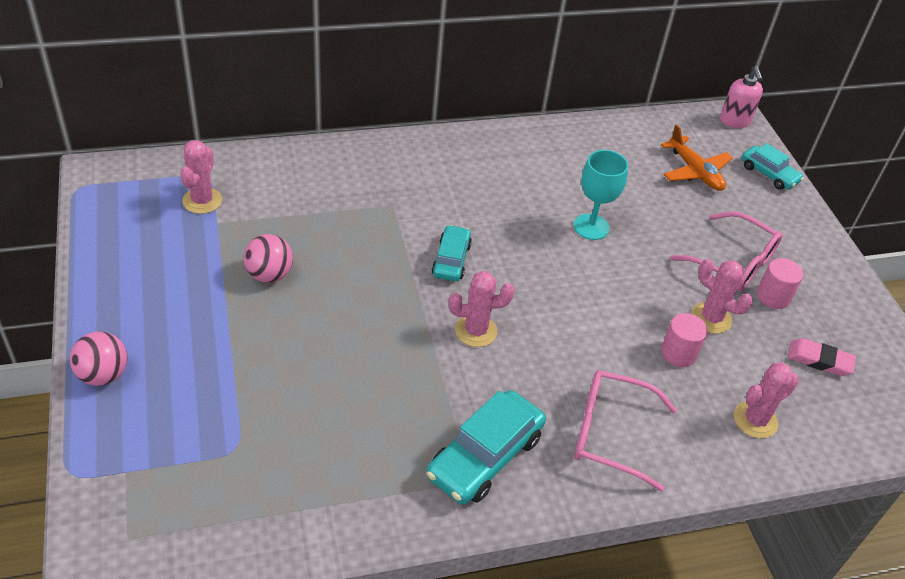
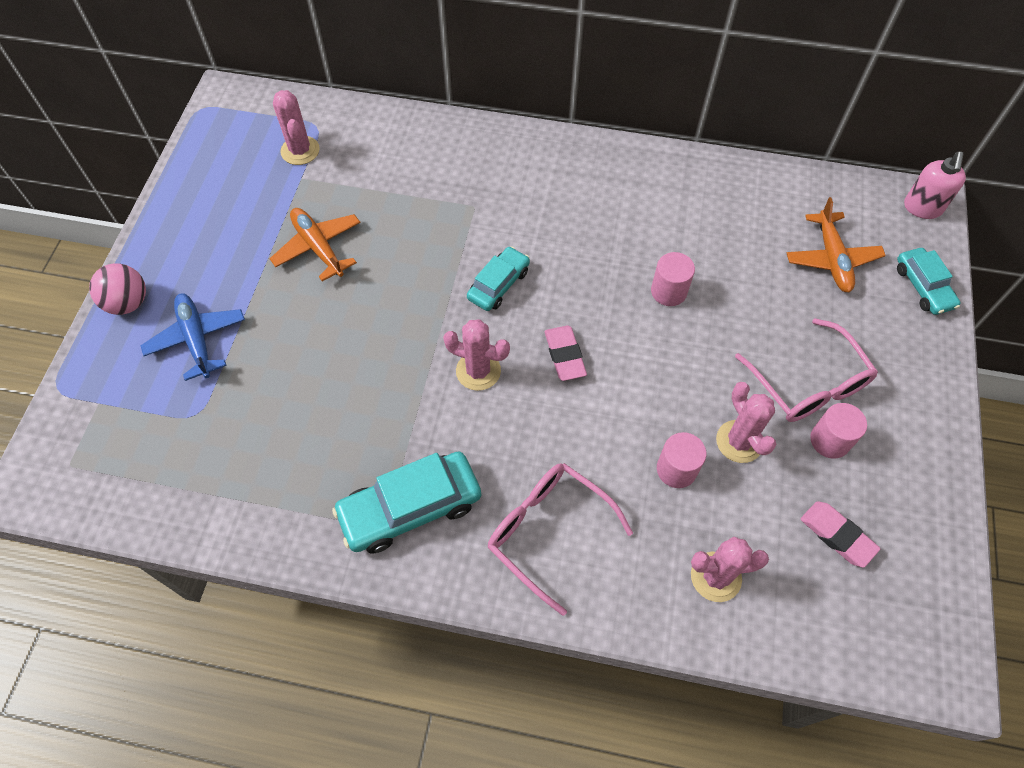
camera: 30 degrees right, 15 degrees up
pink cactus [180,140,222,214] -> pink cactus turned 60 degrees counterclockwise [273,90,320,165]
pink ball [243,234,293,283] -> orange plane [269,208,361,281]
turquoise goblet [574,150,628,240] -> pink cylinder [651,252,695,306]
none -> blue plane [140,293,245,381]
none -> pink eraser [545,325,587,381]

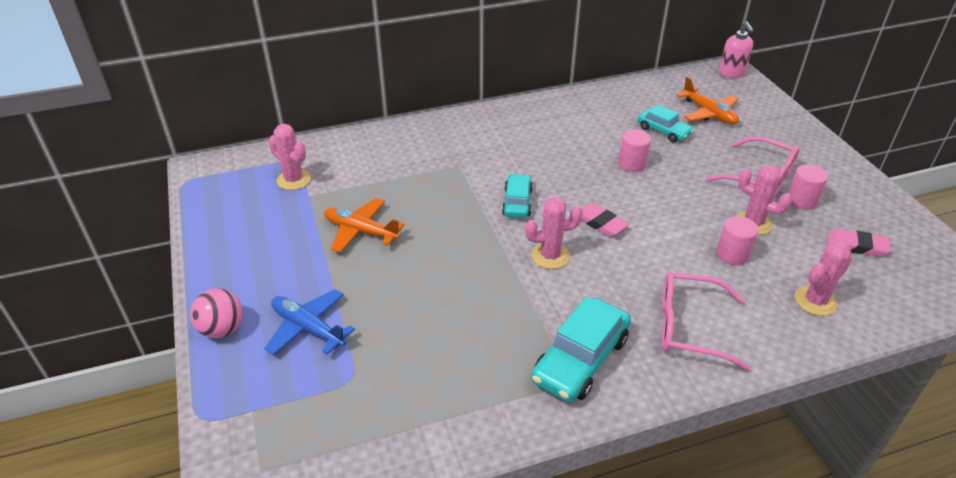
camera: 30 degrees left, 20 degrees down
turquoise car [897,248,961,315] -> turquoise car moved to [637,105,694,143]

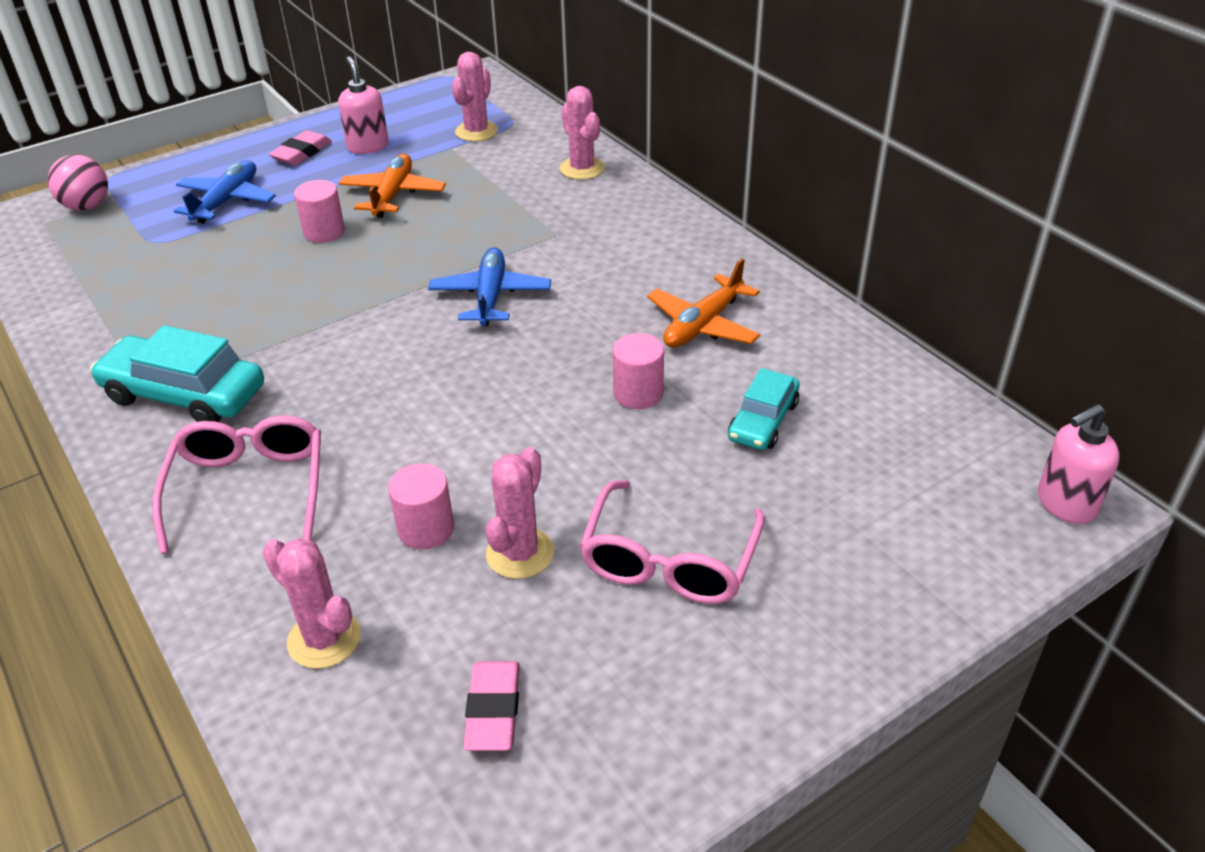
camera: 75 degrees right, 0 degrees up
pink ball [190,288,243,338] -> pink ball moved to [48,154,108,211]
turquoise car [502,174,533,218] -> blue plane [428,247,551,326]
pink cactus [525,197,583,269] -> pink cactus moved to [560,86,605,180]
pink eraser [581,203,629,237] -> pink eraser moved to [269,130,332,165]
orange plane [676,77,739,124] -> orange plane moved to [647,258,760,347]
pink cylinder [788,164,828,210] -> pink cylinder moved to [294,180,345,243]
none -> pink soap dispenser [338,56,389,154]

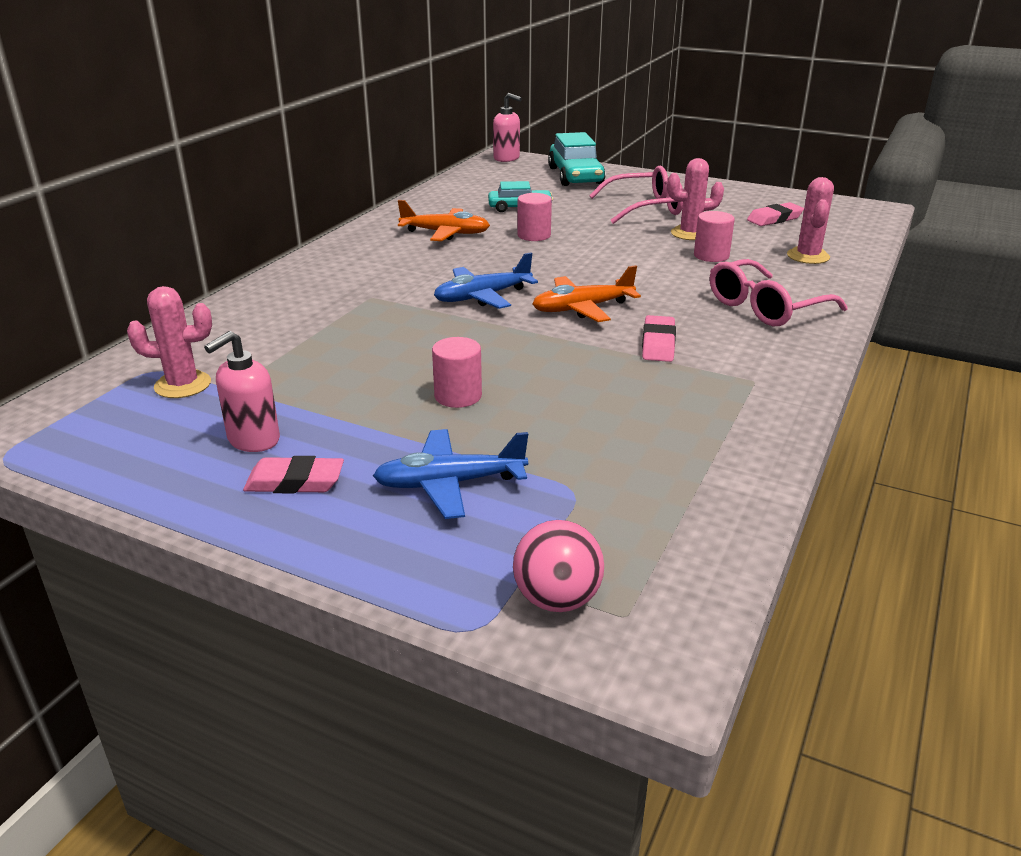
camera: 120 degrees left, 10 degrees down
turquoise car [90,325,264,422] -> turquoise car moved to [548,132,605,186]
orange plane [338,154,446,218] -> orange plane moved to [532,265,641,322]
pink cactus [560,86,605,180] -> none
none -> pink eraser [642,315,676,362]

